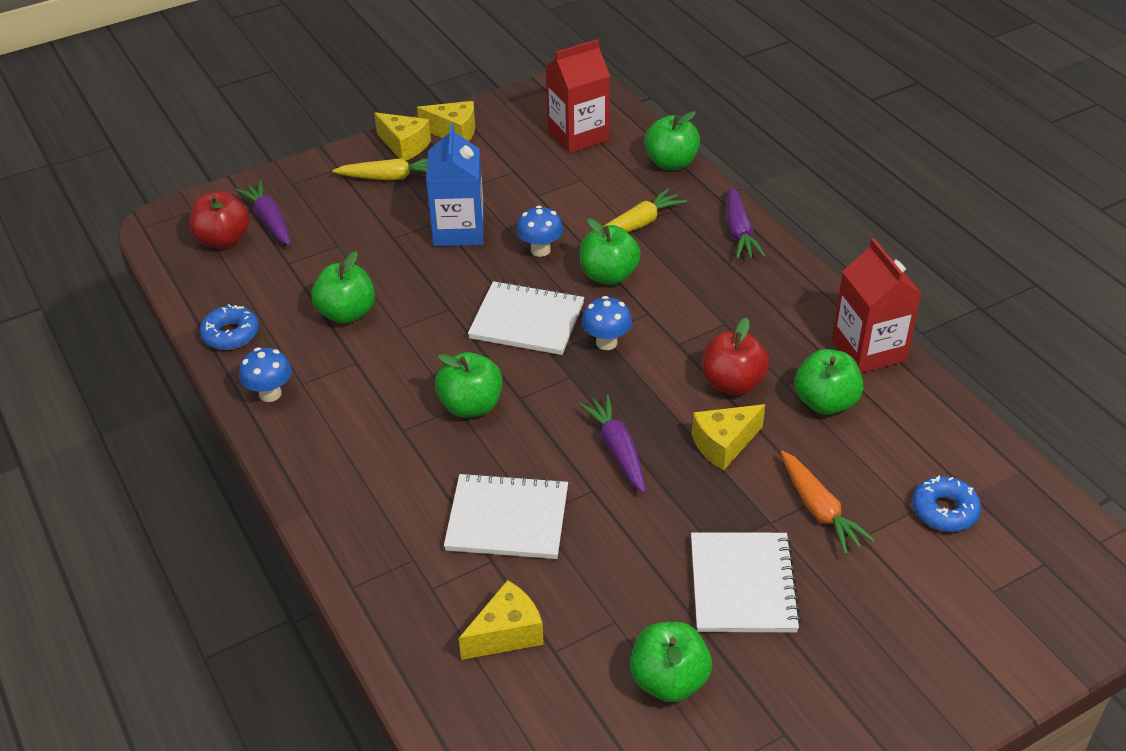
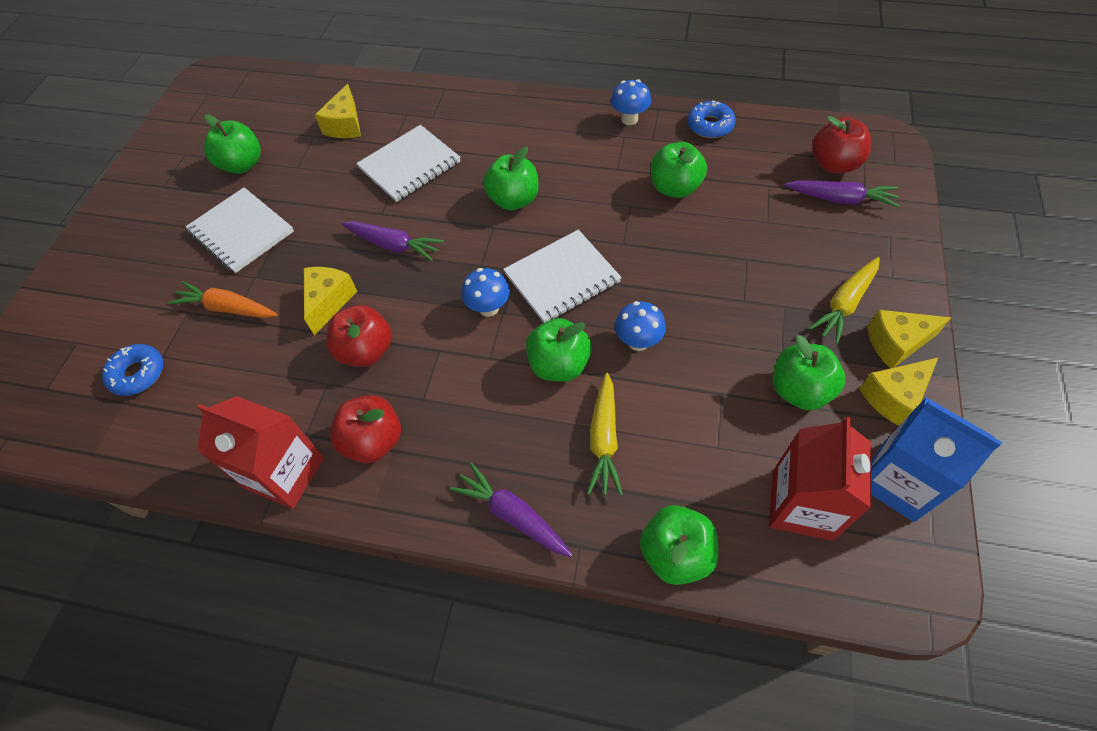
camera: 135 degrees right, 15 degrees up
blue carton [426,124,484,246] -> blue carton moved to [871,397,1002,522]
green apple [794,349,863,415] -> green apple moved to [773,335,846,410]
none -> red apple [330,395,401,463]

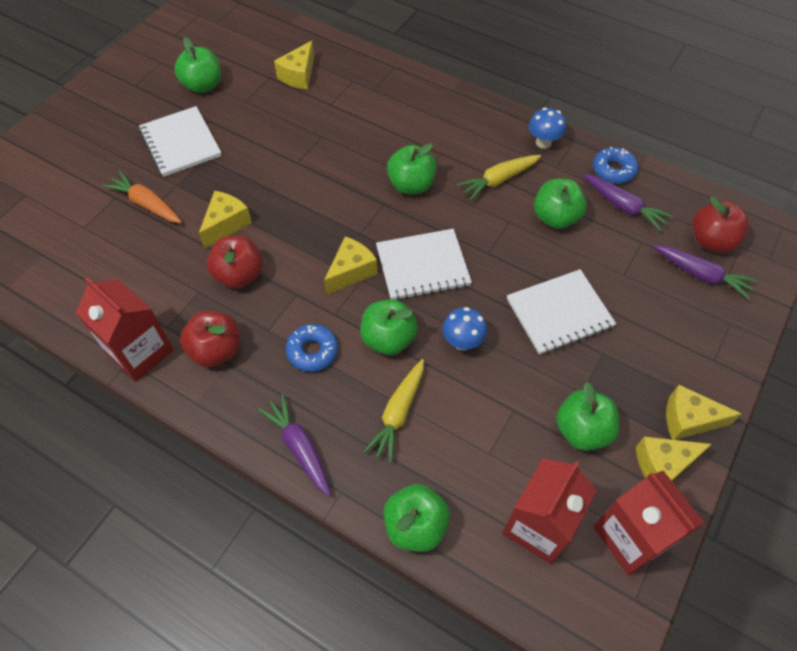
camera: 15 degrees right, 0 degrees up
blue donut [102,344,163,396] -> blue donut moved to [286,324,338,372]
purple carrot [341,221,444,261] -> purple carrot moved to [583,174,673,232]
white notebook [356,125,460,202] -> white notebook moved to [507,269,616,355]
blue mushroom [461,268,510,317] -> yellow cheese [324,236,378,295]
yellow carrot [809,257,880,344] -> yellow carrot moved to [457,155,541,201]
blue carton [871,397,1002,522] -> red carton [593,471,705,575]

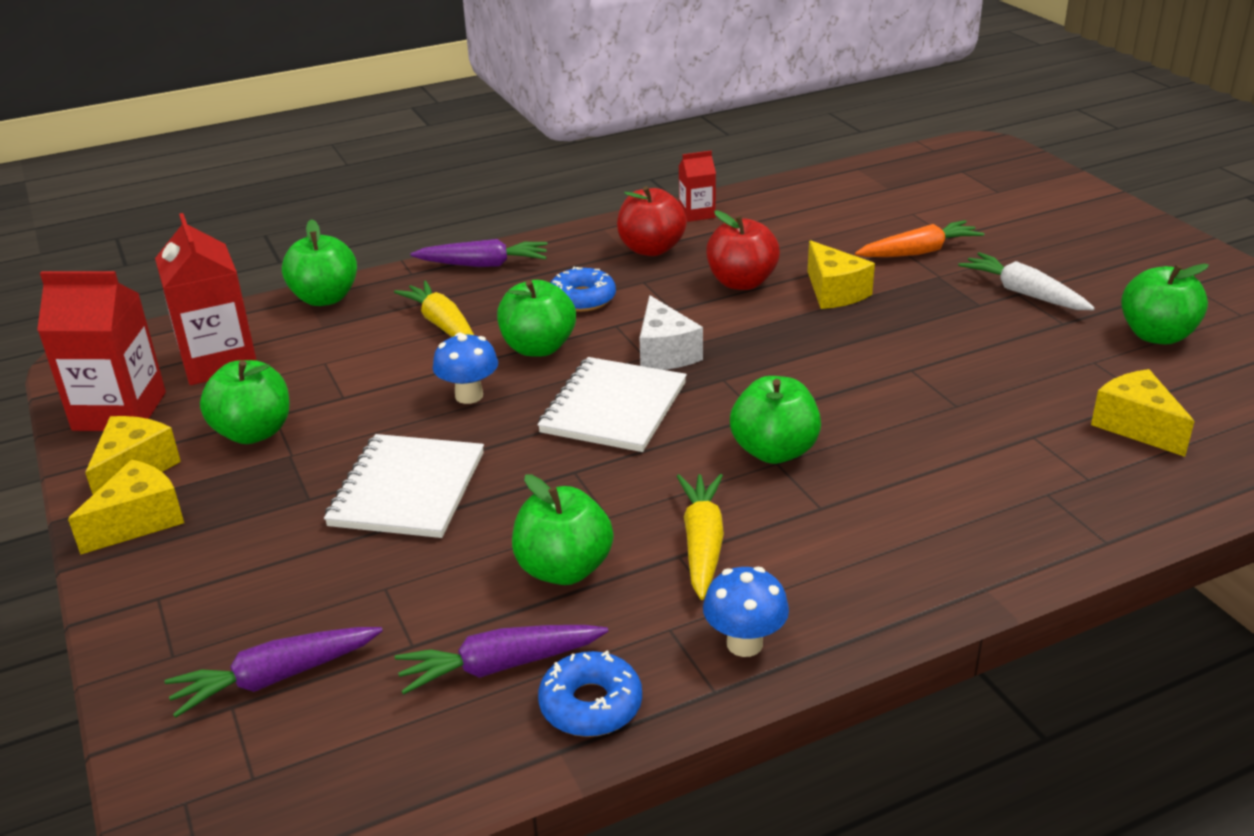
camera: 125 degrees right, 25 degrees down
red carton [76,277,174,382] -> red carton [679,151,716,222], size x0.52
white notebook [139,106,222,177] -> white carrot [958,252,1095,310]
yellow cheese [324,236,378,295] -> white cheese [640,295,703,370]
red apple [693,197,749,253] -> none

